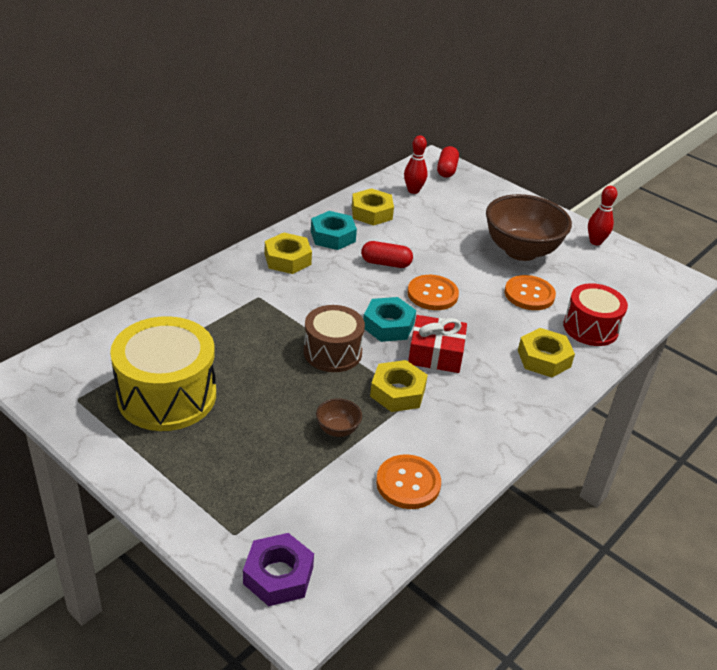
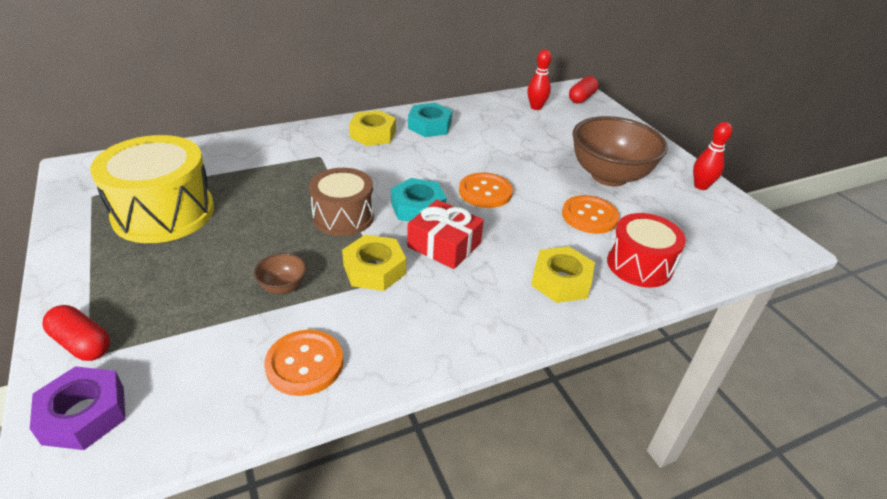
camera: 25 degrees right, 0 degrees up
yellow nut [352,188,394,226] -> none
red capsule [361,241,413,268] -> red capsule moved to [43,305,110,361]

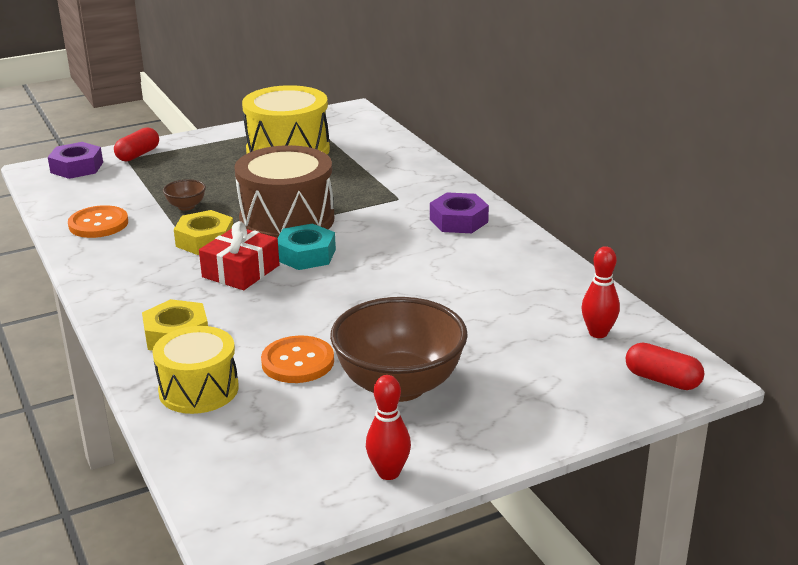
camera: 90 degrees right, 10 degrees down
brown drum [309,168,374,236] -> brown drum [234,145,334,238], size x1.55
yellow nut [349,110,396,146] -> purple nut [430,193,489,233]
turquoise nut [408,103,452,137] -> none
orange button [459,172,513,208] -> none
red drum [607,213,686,288] -> yellow drum [152,326,239,414]

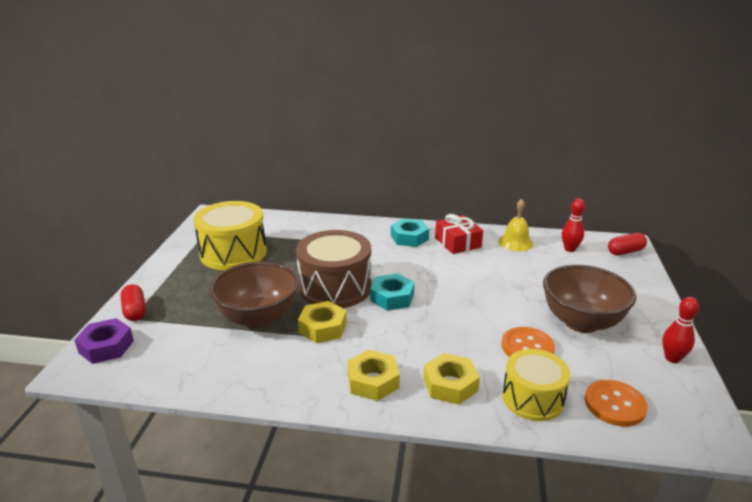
camera: 55 degrees left, 0 degrees up
orange button [68,205,128,238] -> orange button moved to [585,380,648,427]
brown bowl [163,179,206,211] -> brown bowl [209,261,299,329], size x2.38
red gift [199,221,279,290] -> red gift moved to [435,214,483,254]
purple nut [430,193,489,233] -> turquoise nut [391,218,429,247]
none -> yellow nut [347,350,400,401]
none -> yellow bell [498,199,533,251]

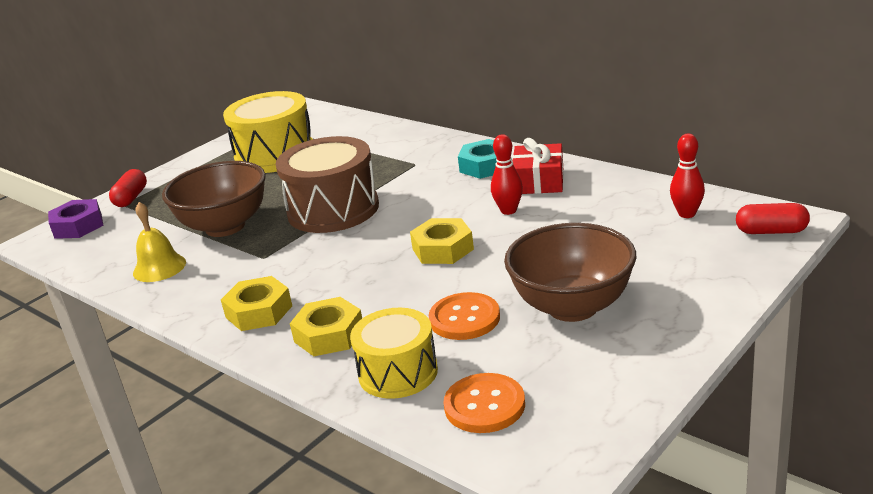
camera: 35 degrees right, 0 degrees up
yellow nut [298,301,347,343] -> yellow nut moved to [410,218,474,264]
turquoise nut [370,273,415,311] -> none
yellow bell [498,199,533,251] -> yellow bell moved to [133,202,186,282]
red bowling pin [662,297,699,363] -> red bowling pin moved to [491,134,523,215]

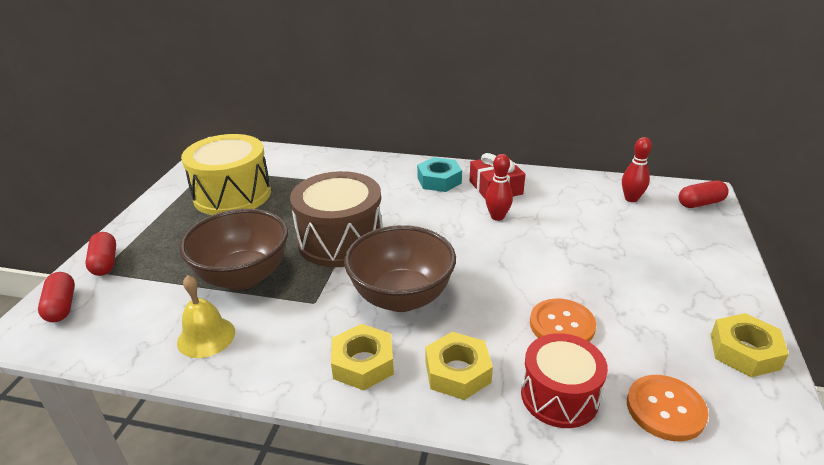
camera: 30 degrees left, 5 degrees up
purple nut [48,199,103,239] -> red capsule [38,272,75,322]
yellow drum [350,308,438,399] -> red drum [521,333,608,428]
yellow nut [410,218,474,264] -> yellow nut moved to [711,313,789,377]
brown bowl [504,223,636,322] -> brown bowl moved to [344,225,456,312]

